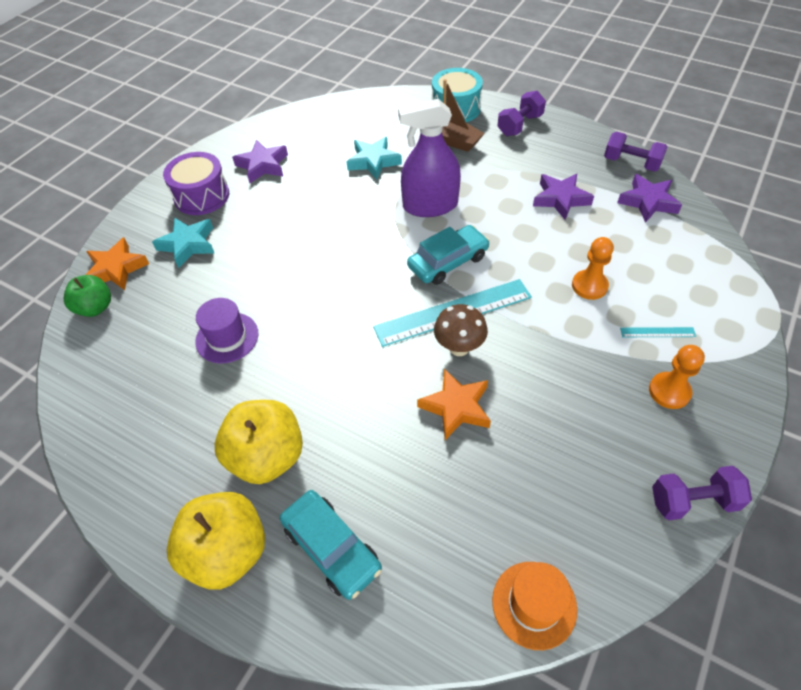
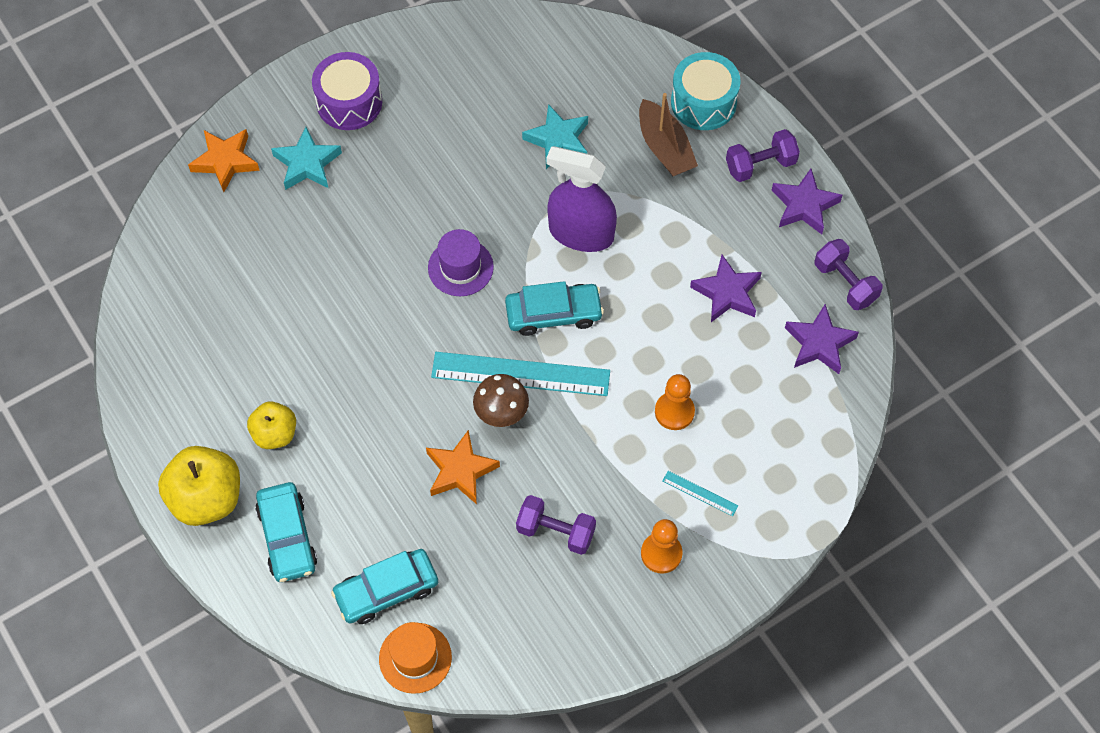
camera: 25 degrees right, 10 degrees up
green apple [64,275,111,317] -> none
purple hat [195,298,258,363] -> purple hat moved to [428,229,494,296]
yellow apple [215,400,303,484] -> yellow apple [247,402,296,449], size x0.62
purple star [232,140,288,183] -> purple star moved to [772,169,842,234]
purple dumbbell [652,466,752,520] -> purple dumbbell moved to [516,495,596,555]
none -> turquoise car [331,549,438,624]

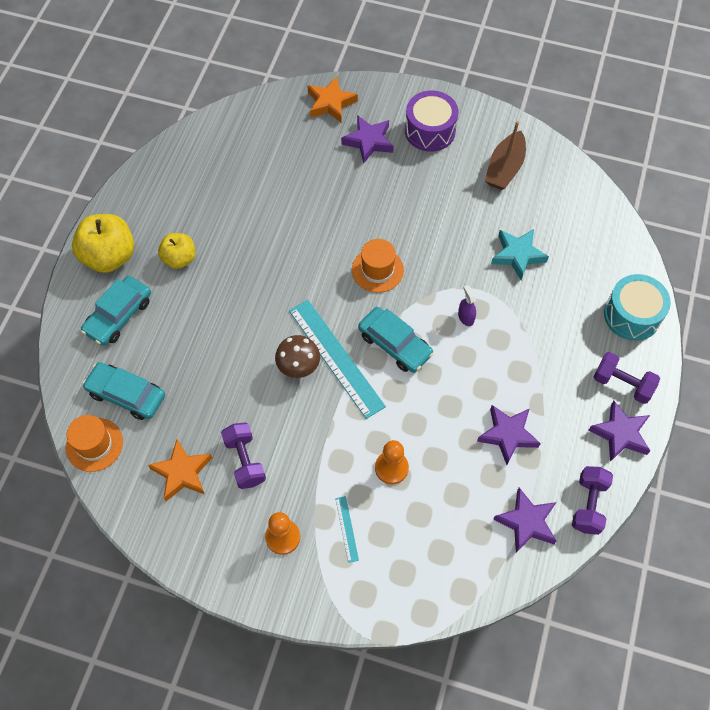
camera: 50 degrees right, 0 degrees up
turquoise star [271,127,342,190] -> purple star [341,115,394,164]
orange star [426,430,500,504] -> orange star moved to [148,439,212,501]
purple hat [428,229,494,296] -> orange hat [352,239,404,293]
purple spray bottle [546,146,617,252] -> purple spray bottle [458,285,476,326], size x0.41
brown boat [639,93,698,176] -> brown boat moved to [485,121,526,190]

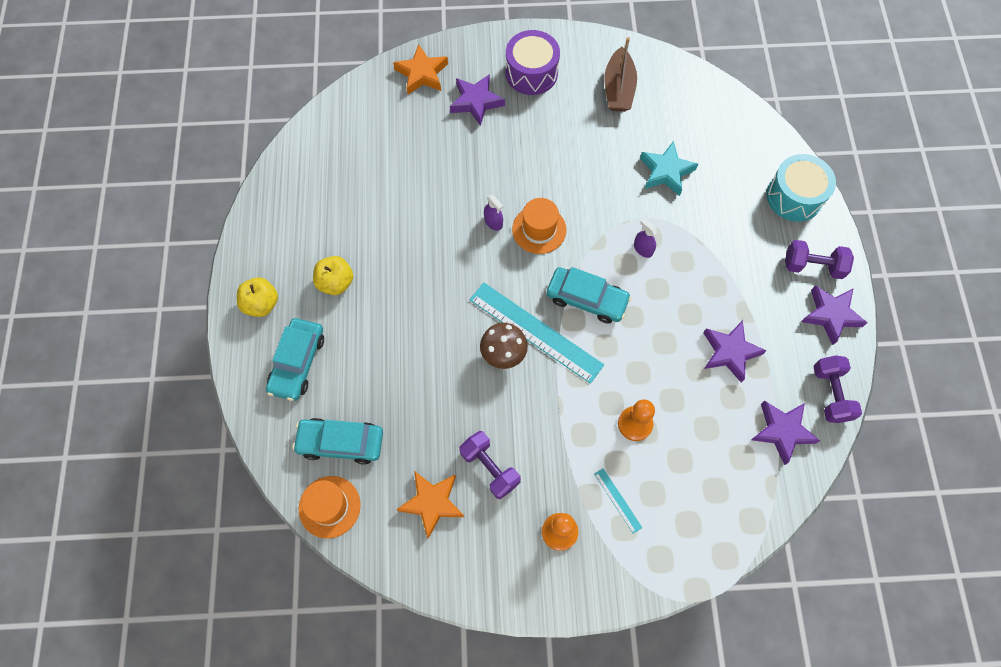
camera: 20 degrees left, 5 degrees up
yellow apple [72,214,134,273] -> yellow apple [237,277,278,317], size x0.62
none -> purple spray bottle [484,194,503,231]

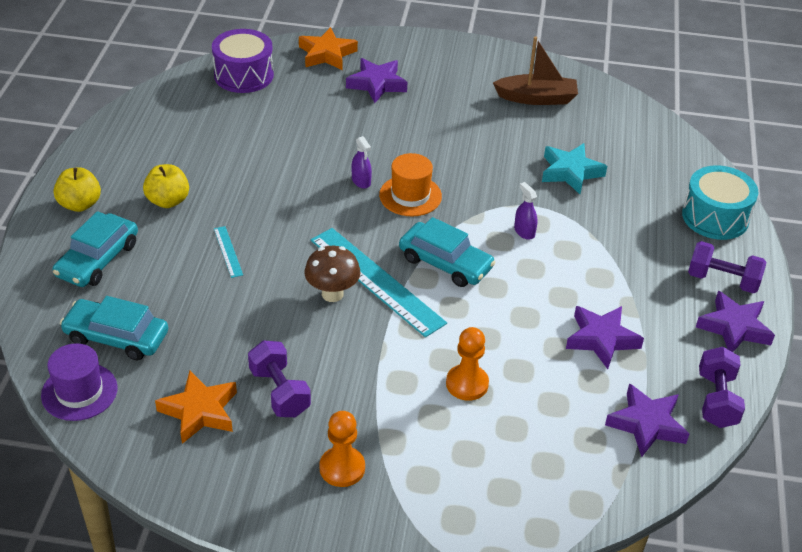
camera: 10 degrees right, 25 degrees down
orange hat [299,476,361,538] -> purple hat [41,343,118,421]
purple drum [505,30,560,95] -> purple drum moved to [212,29,274,93]
turquoise ruler [594,468,643,534] -> turquoise ruler moved to [214,226,243,278]
brown boat [604,37,637,112] -> brown boat turned 105 degrees counterclockwise [493,36,578,105]

